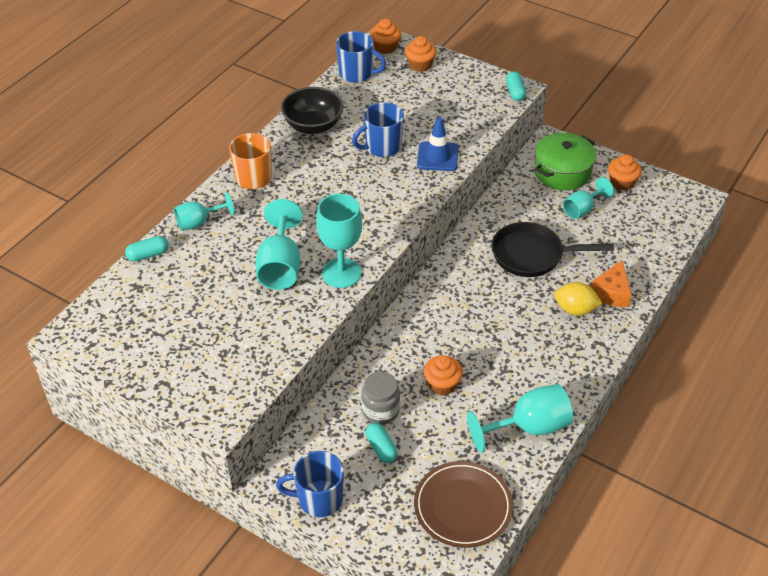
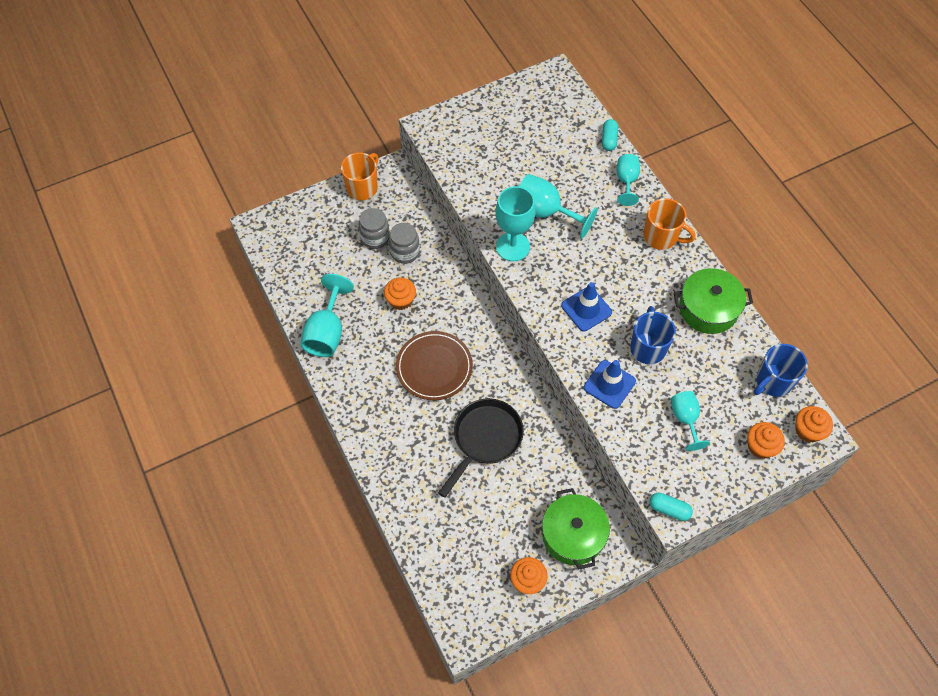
camera: 120 degrees right, 15 degrees up
blue mug [276,451,344,517] -> orange mug [341,153,379,200]
black bowl [281,87,343,134] -> green pot [674,268,753,334]
turquoise capsule [365,423,398,463] -> grey jar [358,208,390,249]
brown plate [414,461,513,548] -> brown plate moved to [396,331,473,400]
yellow lemon [554,282,603,316] -> none
turquoise goblet [563,177,614,219] -> turquoise goblet moved to [671,391,710,451]
orange cheese [590,260,631,307] -> none
none -> blue traffic cone [561,282,612,331]

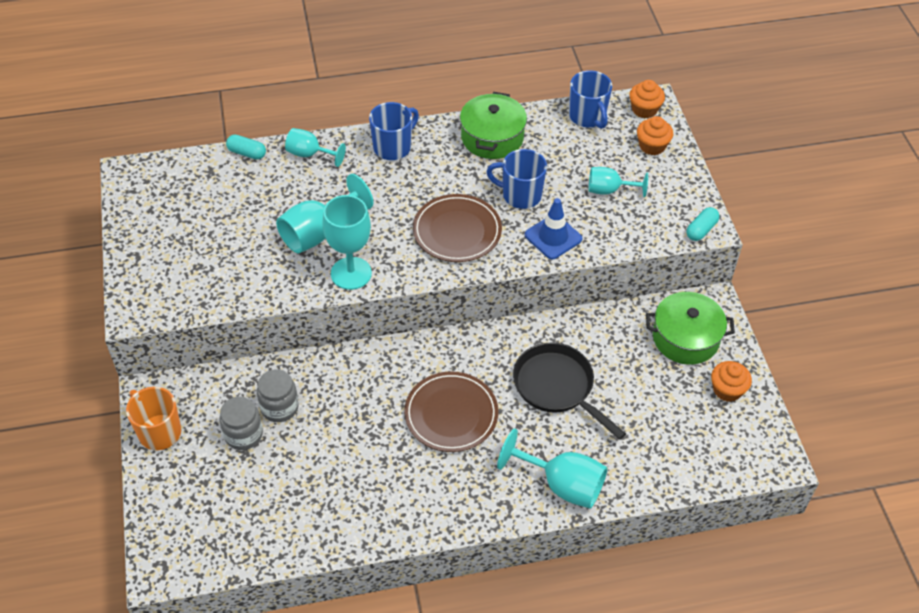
camera: 75 degrees left, 10 degrees down
turquoise goblet [300,274,354,357] -> turquoise goblet moved to [497,429,608,509]
orange cupcake [384,277,416,310] -> none
blue traffic cone [561,282,612,331] -> brown plate [413,194,502,262]
orange mug [643,198,696,250] -> blue mug [369,102,419,160]

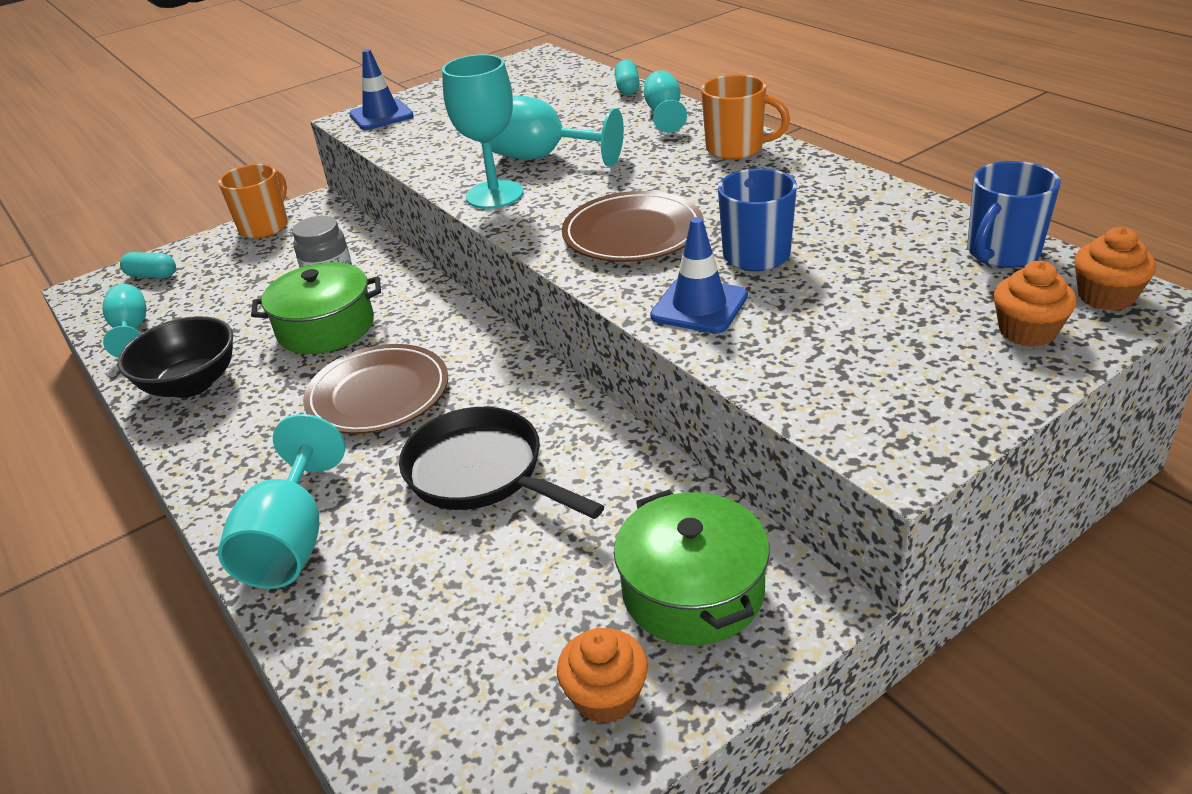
camera: 70 degrees right, 15 degrees down
grey jar [219,397,263,450] -> none
blue mug [369,102,419,160] -> orange mug [701,74,790,160]
green pot [460,92,527,159] -> green pot moved to [251,262,381,354]
black pan [513,342,626,440] -> black pan turned 75 degrees counterclockwise [399,407,605,519]
turquoise goblet [589,167,648,197] -> turquoise goblet moved to [102,284,146,358]
turquoise capsule [687,207,720,241] -> turquoise capsule moved to [120,252,176,279]
none -> black bowl [118,316,233,398]
none -> blue traffic cone [349,49,414,130]

